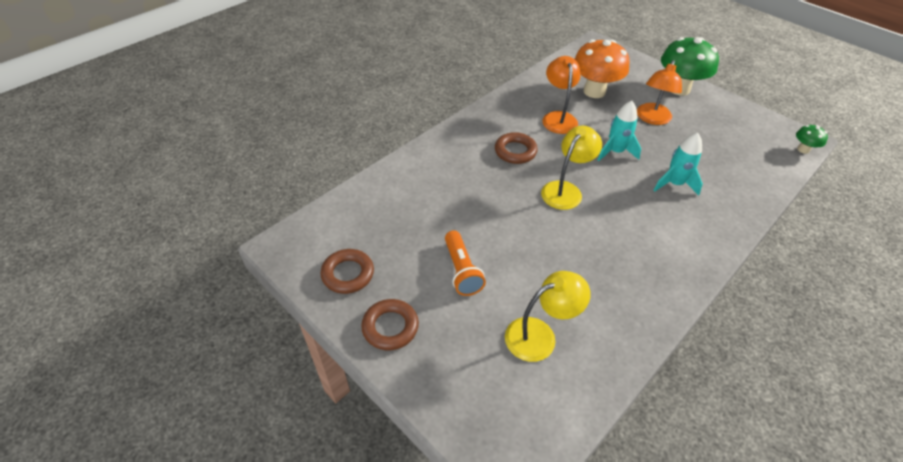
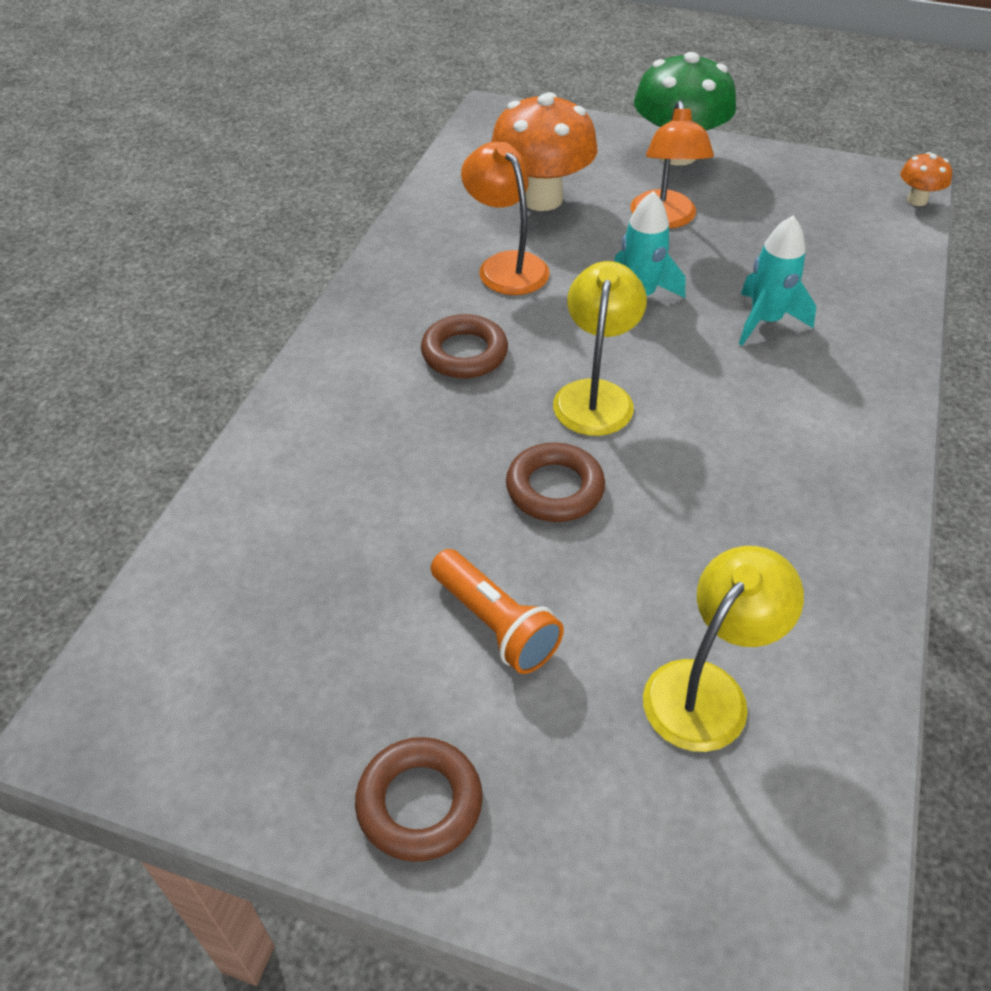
camera: 25 degrees left, 0 degrees up
brown ring [321,249,374,294] -> brown ring moved to [506,443,605,522]
green mushroom [796,125,828,154] -> orange mushroom [900,152,952,206]

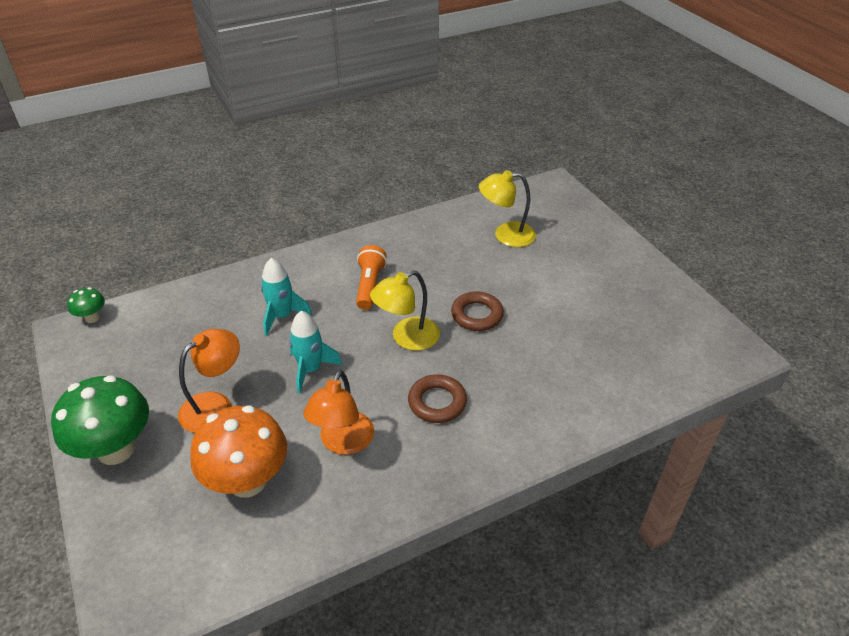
camera: 135 degrees left, 5 degrees down
brown ring [355,737,483,862] -> none
orange flashlight [431,549,564,674] -> orange flashlight moved to [356,245,387,310]
orange mushroom [900,152,952,206] -> green mushroom [67,287,105,323]

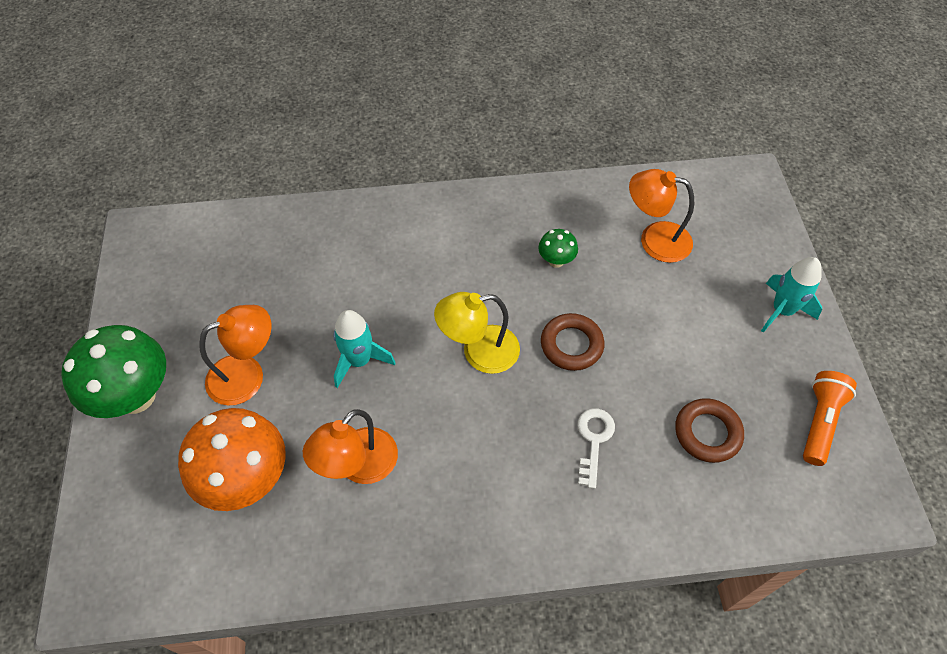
camera: 20 degrees right, 15 degrees up
green mushroom [67,287,105,323] -> green mushroom moved to [538,229,578,268]
turquoise rocket [261,258,312,336] -> turquoise rocket moved to [761,257,822,333]
orange flashlight [356,245,387,310] -> orange flashlight moved to [803,371,857,466]
brown ring [408,374,467,423] -> brown ring moved to [675,398,744,463]
yellow lamp [479,170,536,247] -> orange lamp [629,169,694,263]
none -> white key [577,408,615,489]

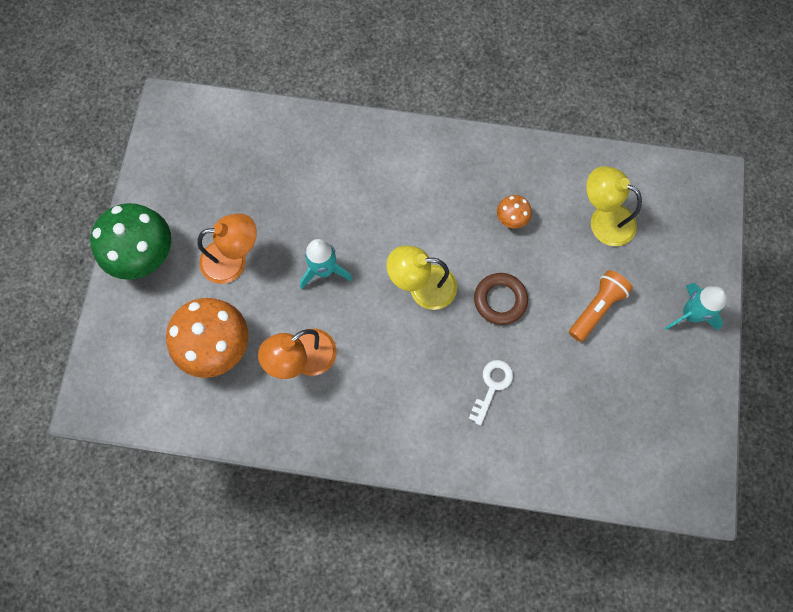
camera: 15 degrees right, 15 degrees up
green mushroom [538,229,578,268] -> orange mushroom [497,195,532,229]
orange lamp [629,169,694,263] -> yellow lamp [586,166,642,246]
brown ring [675,398,744,463] -> none
orange flashlight [803,371,857,466] -> orange flashlight moved to [569,270,633,342]

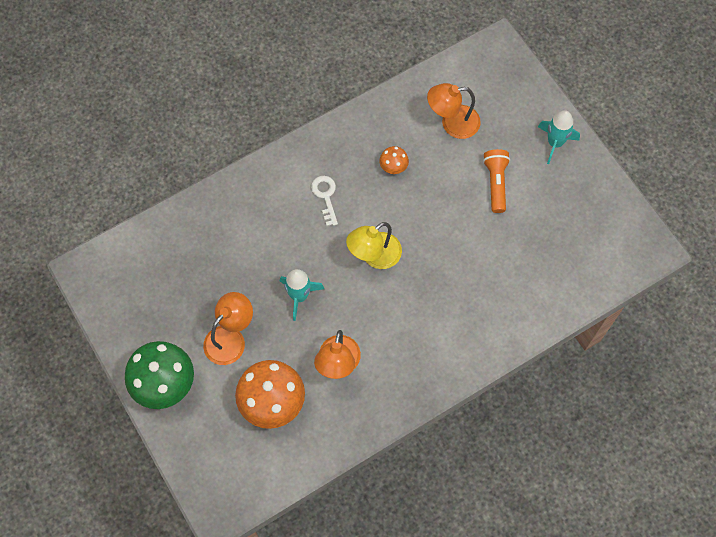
camera: 40 degrees left, 5 degrees down
white key [469,360,513,426] -> white key moved to [311,176,338,226]
brown ring [474,273,528,325] -> none
yellow lamp [586,166,642,246] -> orange lamp [427,83,481,139]

